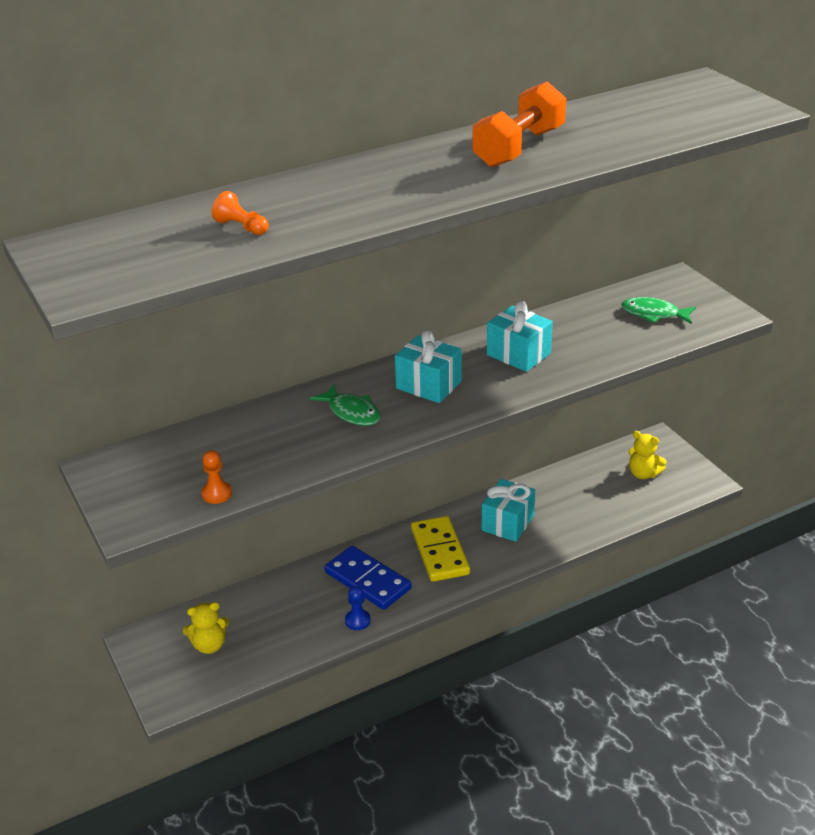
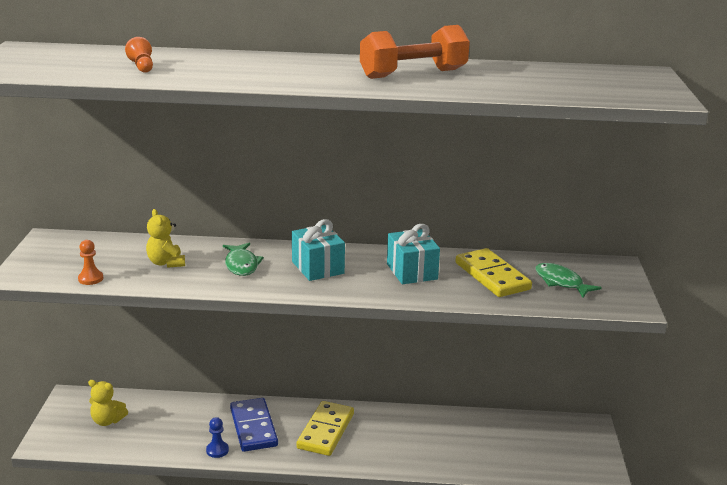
camera: 30 degrees right, 10 degrees down
turquoise gift [482,479,535,542] -> none
yellow teddy bear [629,431,667,479] -> yellow teddy bear moved to [146,209,185,268]
none -> yellow domino [455,248,532,297]

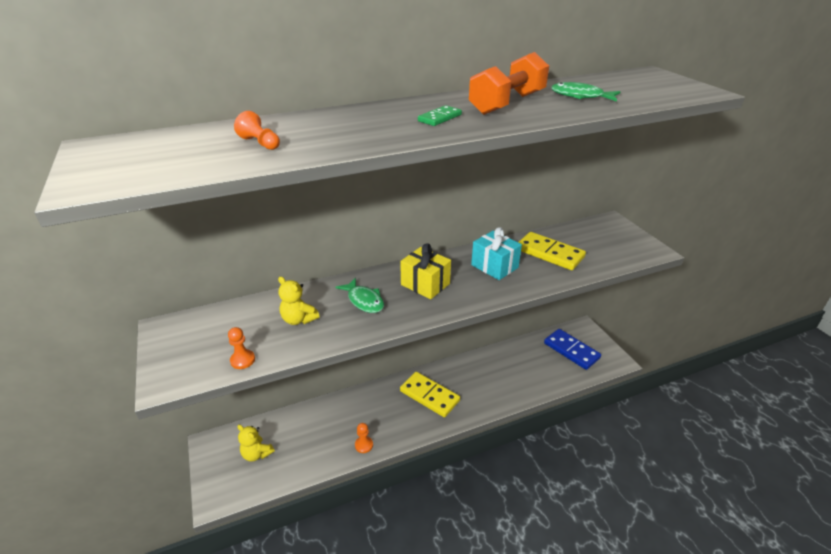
camera: 25 degrees left, 10 degrees up
yellow teddy bear [88,380,128,426] -> yellow teddy bear turned 45 degrees clockwise [237,425,275,462]
blue pawn [206,417,229,458] -> orange pawn [355,423,373,453]
blue domino [230,398,278,452] -> blue domino moved to [544,329,601,370]
turquoise gift [292,219,345,281] -> yellow gift [400,243,451,299]
yellow domino [296,401,354,456] -> yellow domino turned 45 degrees counterclockwise [400,372,460,417]
green fish [536,263,602,298] -> green fish moved to [551,82,620,102]
none -> green domino [418,105,462,126]

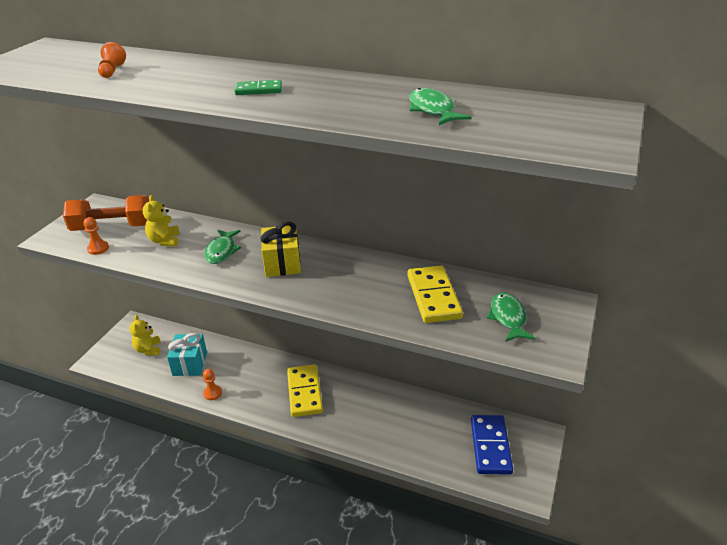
camera: 45 degrees right, 0 degrees up
orange dumbbell [469,52,549,115] -> orange dumbbell moved to [63,195,149,231]
turquoise gift [471,227,522,280] -> turquoise gift moved to [167,333,207,376]
none -> green fish [487,293,535,342]

